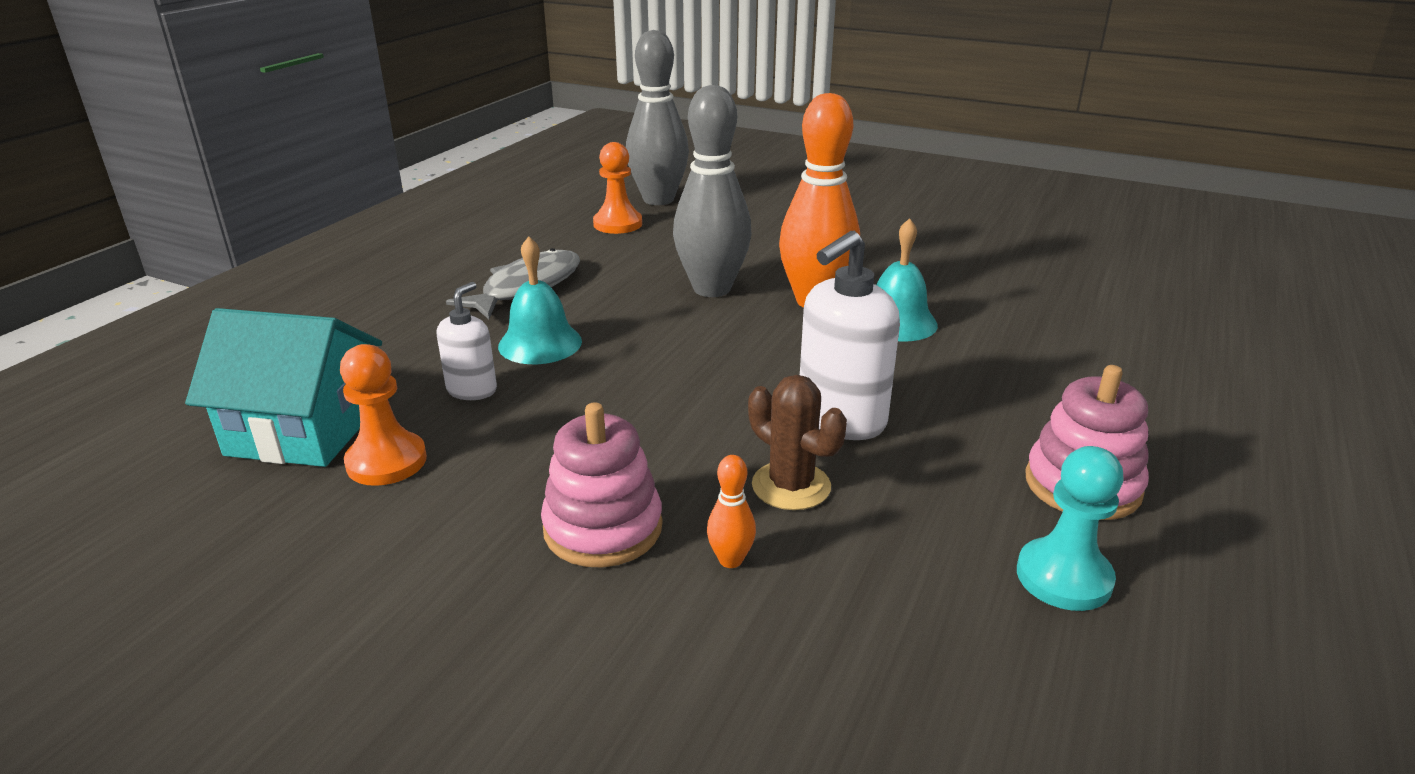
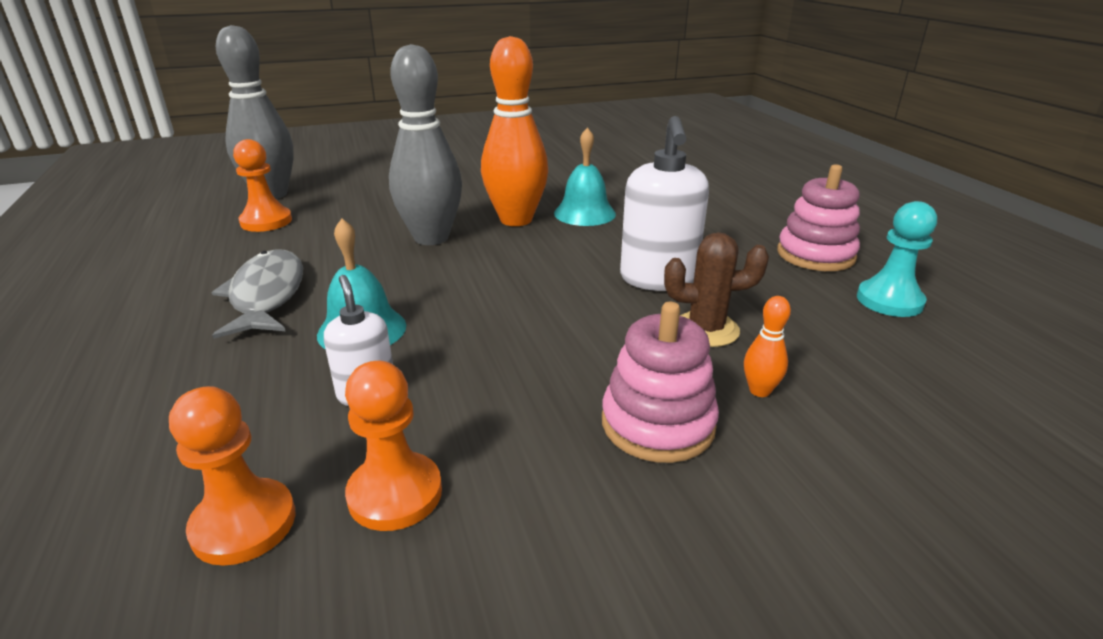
camera: 45 degrees left, 0 degrees up
turquoise house [185,308,382,467] -> orange pawn [169,386,295,566]

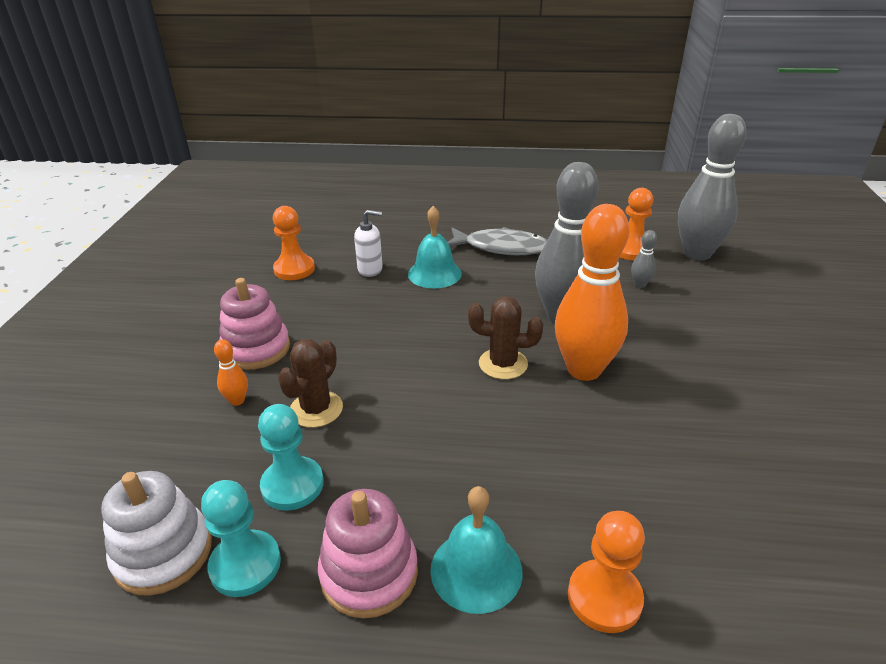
camera: 115 degrees right, 5 degrees up
orange pawn [169,386,295,566] -> orange pawn moved to [568,511,645,633]
turquoise bell [554,127,616,226] -> turquoise bell moved to [430,486,523,614]
white soap dispenser [620,116,709,291] -> none
none -> white stacking toy [101,471,212,596]
none -> turquoise pawn [258,404,324,511]
none -> brown cactus [468,296,543,379]
none -> grey bowling pin [631,230,657,288]

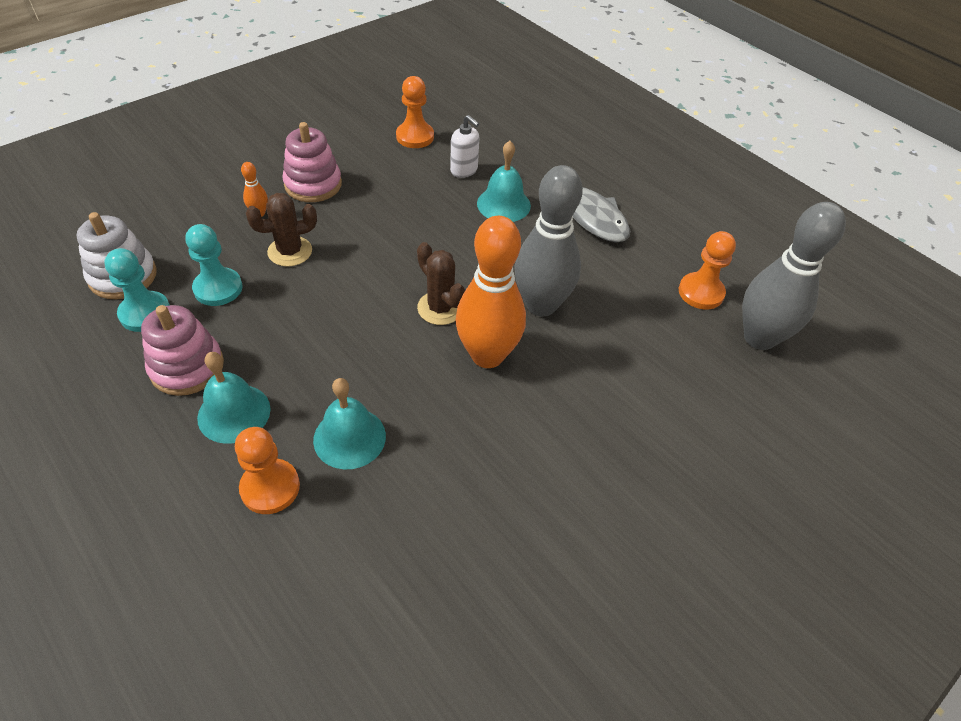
camera: 40 degrees right, 15 degrees up
grey bowling pin [631,230,657,288] -> none
none -> turquoise bell [313,378,386,470]

